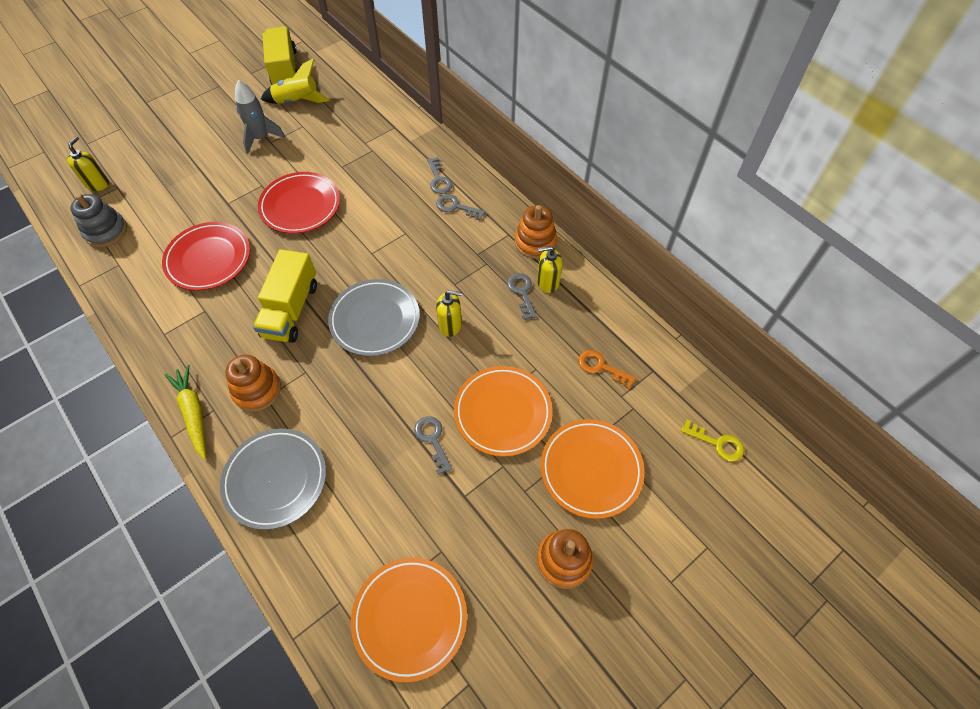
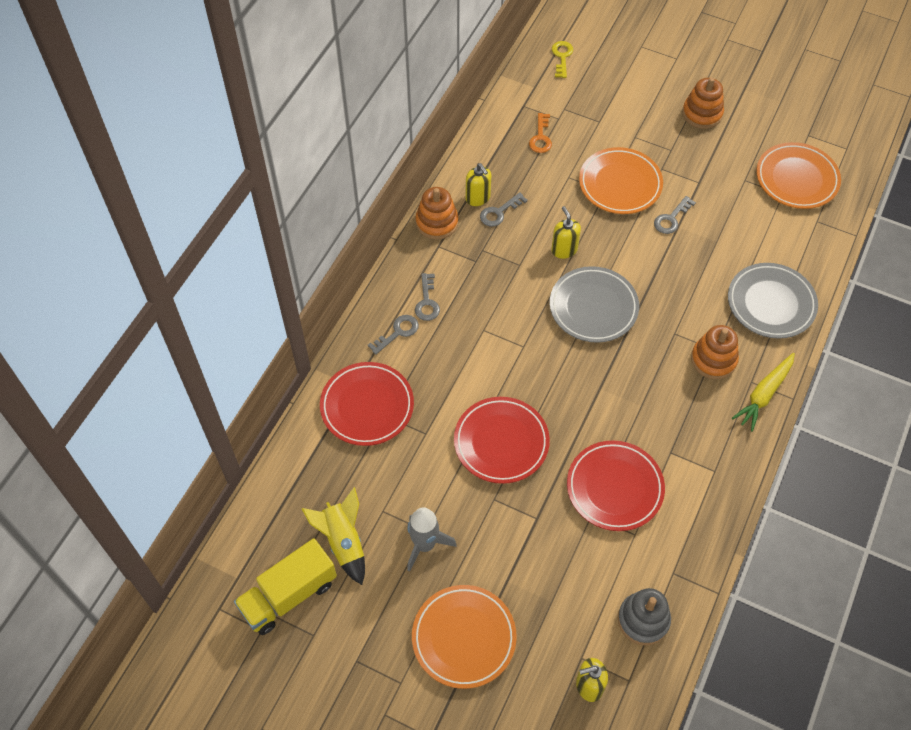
camera: 115 degrees left, 0 degrees up
yellow truck [253,249,317,343] -> none
orange plate [540,419,644,519] -> orange plate moved to [412,585,517,689]
none -> red plate [320,362,414,446]

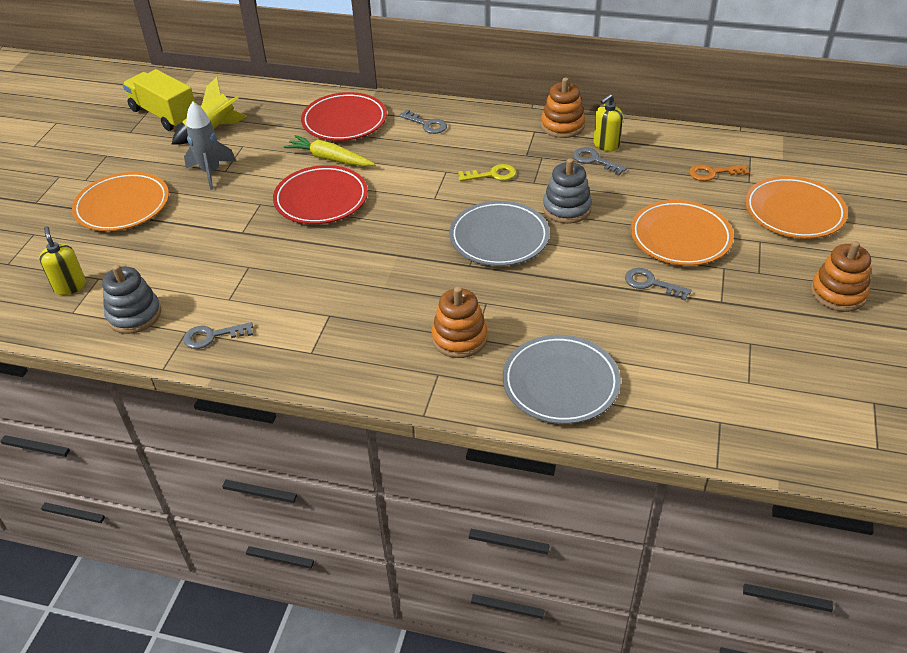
camera: 80 degrees right, 15 degrees down
grey key [415,273,440,321] -> grey key moved to [183,322,253,349]
yellow soap dispenser [551,206,581,259] -> grey stacking toy [543,158,592,224]
yellow key [552,41,573,78] -> yellow key moved to [458,164,516,181]
red plate [567,440,665,531] -> none
yellow carrot [732,353,795,432] -> yellow carrot moved to [283,135,375,167]
orange plate [756,142,841,209] -> orange plate moved to [745,176,848,239]

